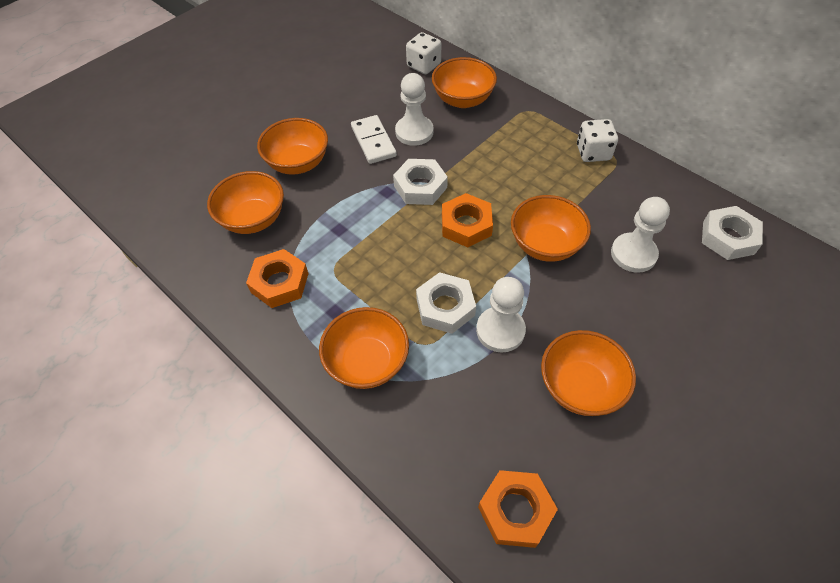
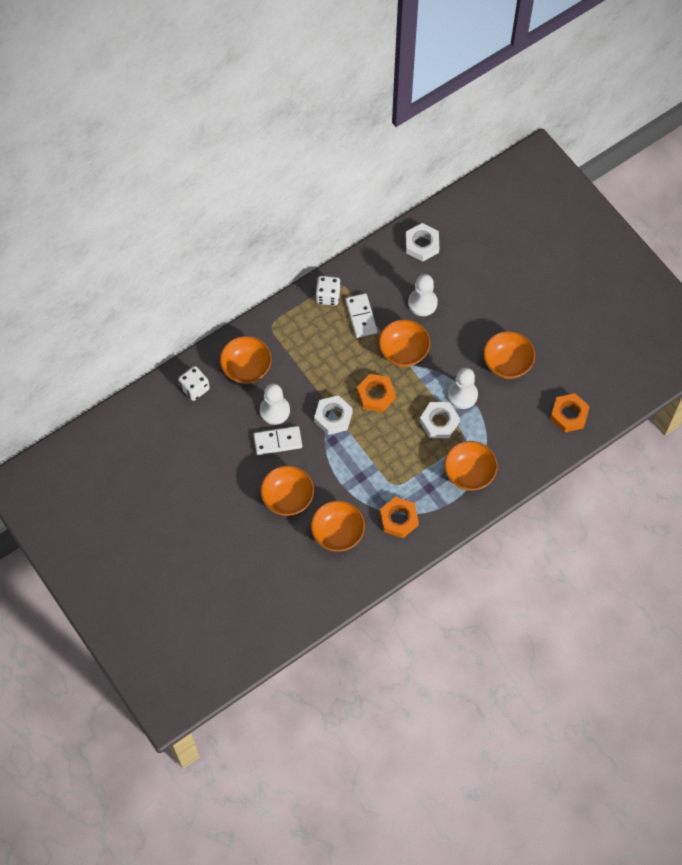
camera: 80 degrees left, 10 degrees up
none -> white domino [345,293,378,338]

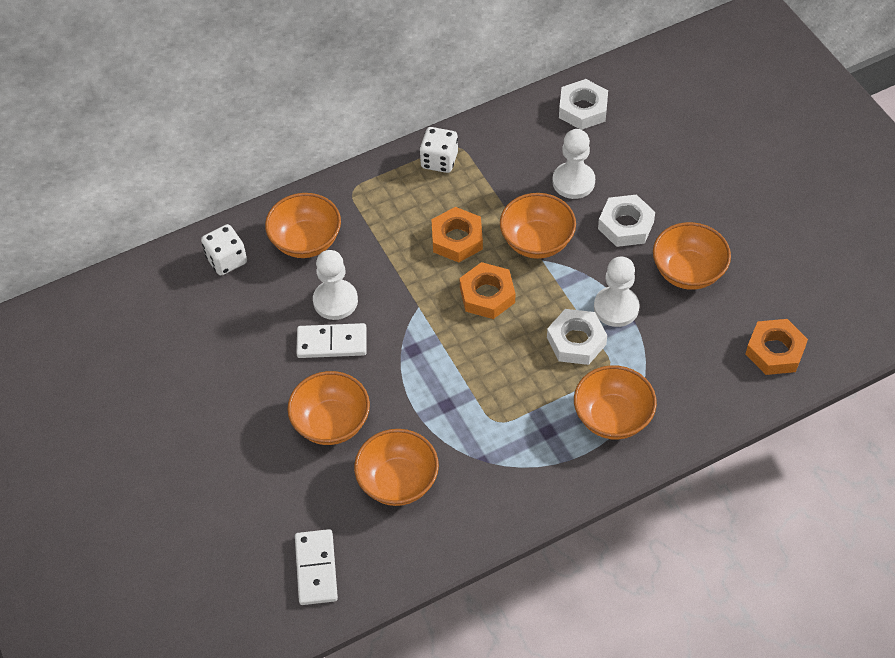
camera: 10 degrees right, 10 degrees down
white nut [314,395,353,435] -> white nut moved to [598,194,655,247]
white domino [345,293,378,338] -> white domino moved to [295,529,338,605]
orange nut [380,497,419,538] -> orange nut moved to [431,207,483,262]

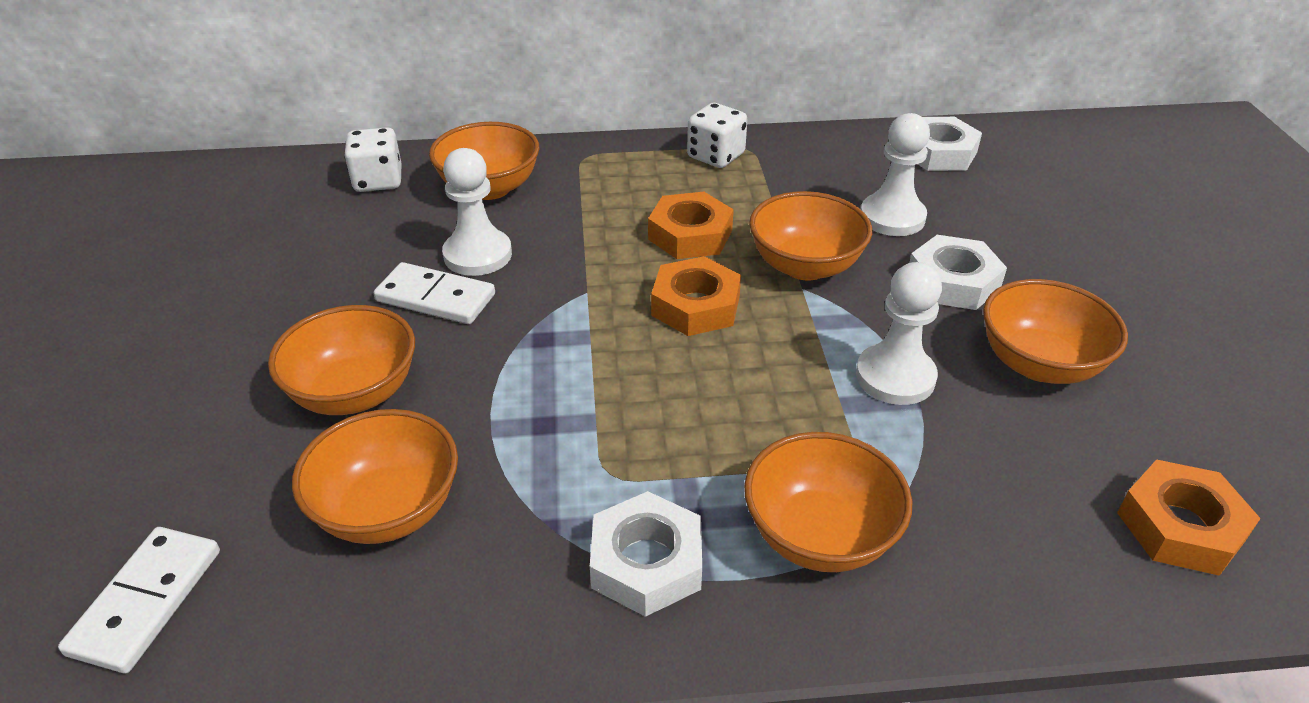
camera: 20 degrees right, 15 degrees down
white nut [547,309,607,365] -> white nut moved to [590,491,702,617]

